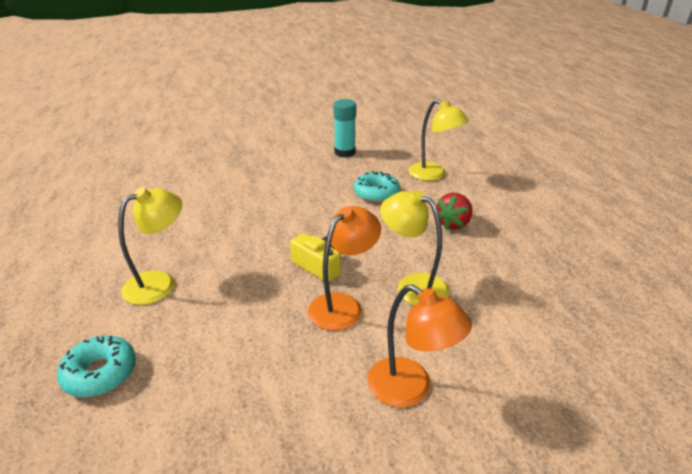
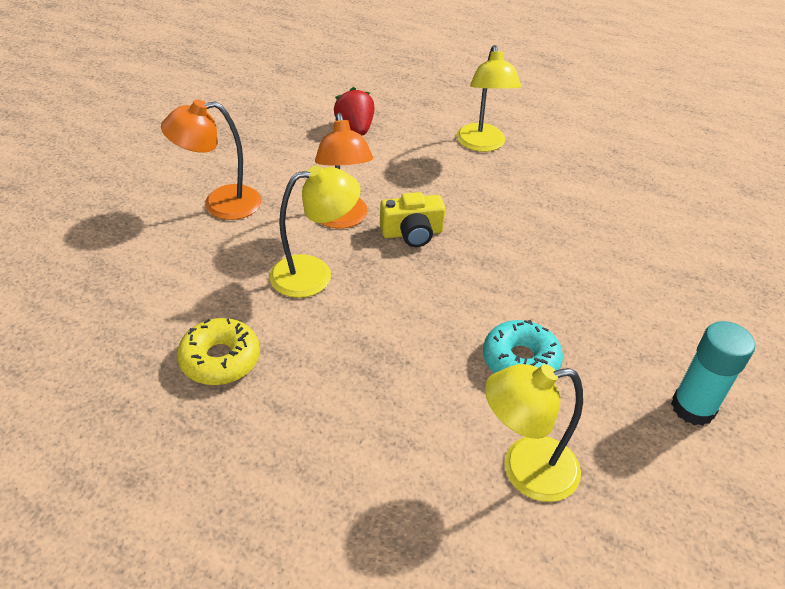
camera: 125 degrees right, 10 degrees up
turquoise donut [57,336,136,397] -> none
red strawberry [437,193,472,230] -> red strawberry moved to [334,87,374,136]
none -> yellow donut [177,318,260,385]

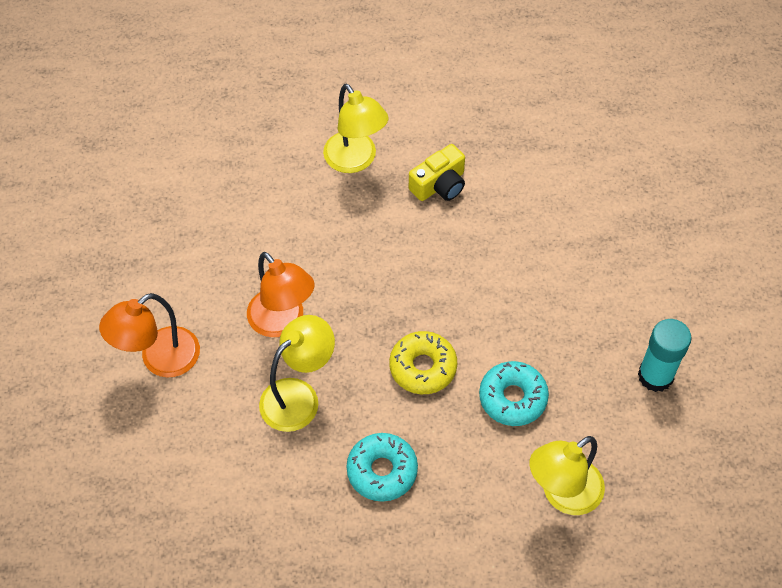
camera: 25 degrees left, 15 degrees up
yellow donut [177,318,260,385] -> yellow donut moved to [389,331,457,394]
red strawberry [334,87,374,136] -> none
yellow camera [380,192,445,247] -> yellow camera moved to [409,144,465,201]
none -> turquoise donut [346,433,418,502]

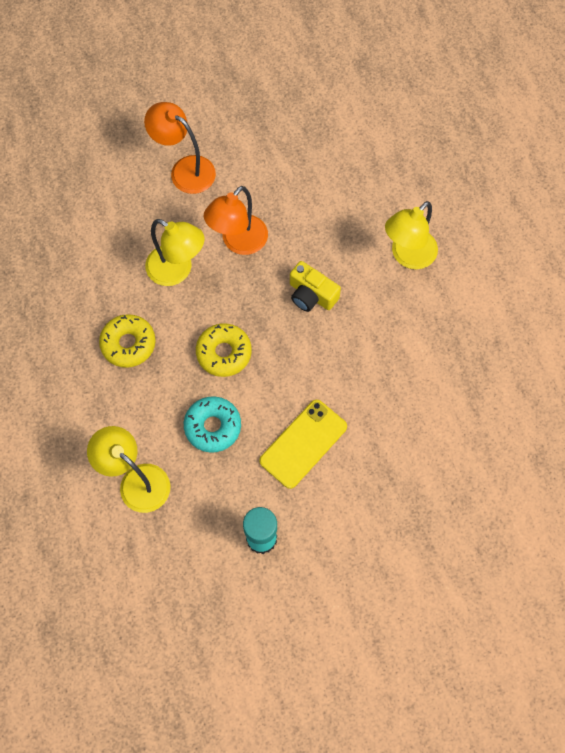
camera: 75 degrees right, 10 degrees up
turquoise donut [346,433,418,502] -> yellow donut [99,314,156,368]
yellow camera [409,144,465,201] -> yellow camera moved to [290,261,341,312]
none -> yellow phone [259,400,347,489]

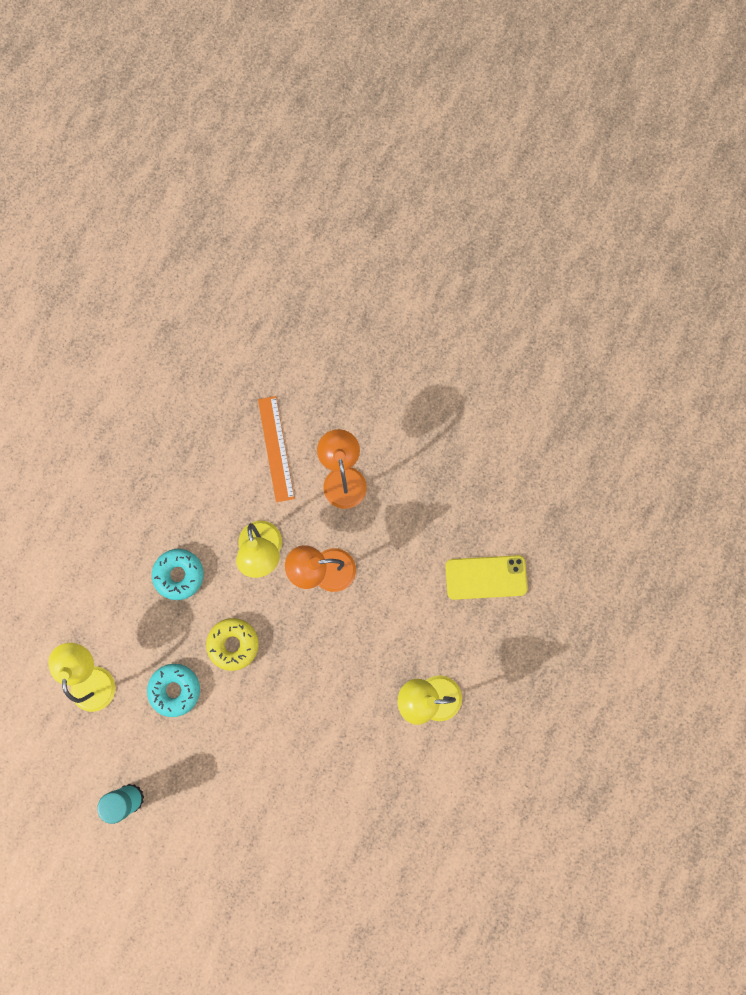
camera: 45 degrees right, 10 degrees up
yellow donut [99,314,156,368] -> turquoise donut [152,549,204,600]
yellow phone [259,400,347,489] -> yellow phone moved to [445,555,527,600]
yellow camera [290,261,341,312] -> none
none -> orange ruler [258,396,295,502]

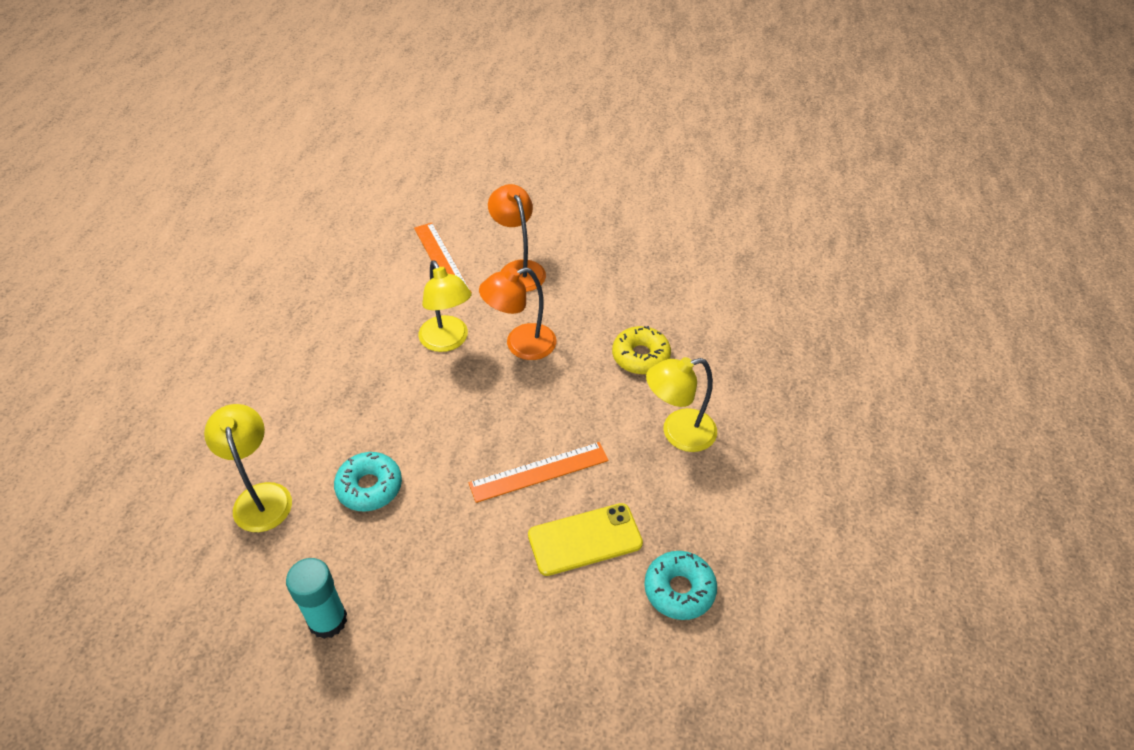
camera: 15 degrees left, 30 degrees down
turquoise donut [152,549,204,600] -> turquoise donut moved to [644,551,717,620]
yellow donut [206,618,259,671] -> yellow donut moved to [612,326,671,375]
yellow phone [445,555,527,600] -> yellow phone moved to [528,503,643,576]
none -> orange ruler [469,442,609,503]

